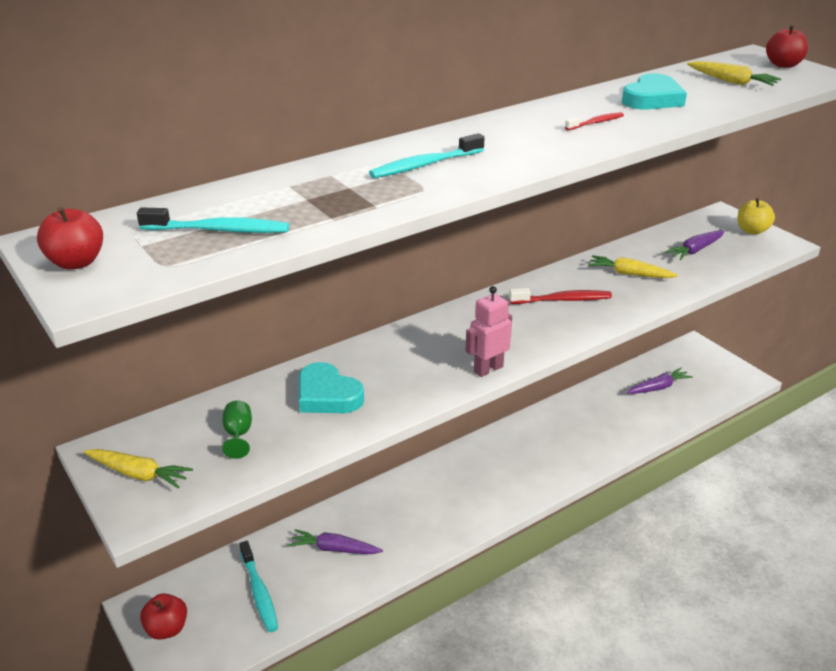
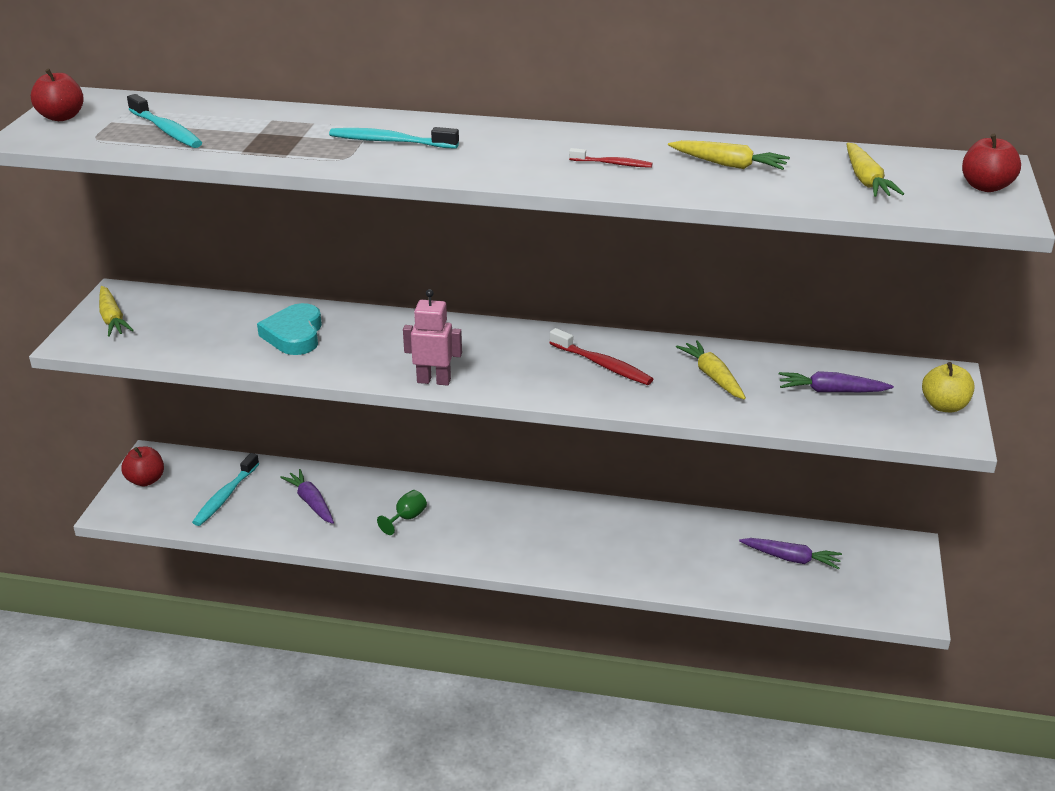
camera: 45 degrees right, 0 degrees up
green goblet [222,400,252,459] -> green goblet moved to [377,490,427,535]
turquoise heart [622,74,687,109] -> yellow carrot [668,140,790,170]

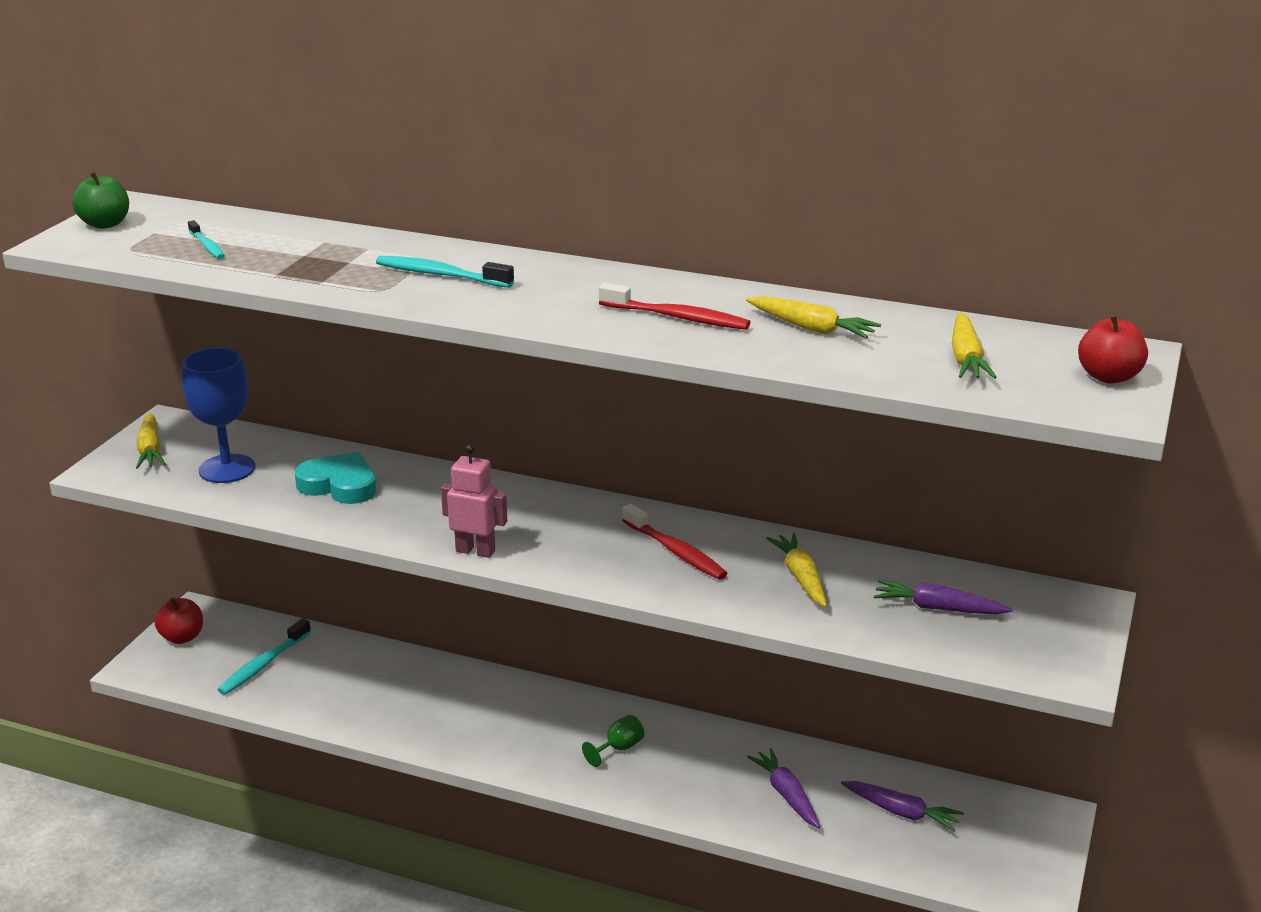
camera: 10 degrees right, 5 degrees down
red apple [31,68,84,121] -> green apple [72,171,129,229]
turquoise toothbrush [127,94,202,148] -> turquoise toothbrush [188,220,225,259], size x0.61
turquoise heart [257,303,322,355] -> turquoise heart turned 105 degrees clockwise [295,452,376,504]
purple carrot [280,469,334,524] -> purple carrot moved to [747,748,820,828]
green goblet [377,490,427,535] -> green goblet moved to [582,715,644,767]
red toothbrush [569,148,653,168] -> red toothbrush [599,283,750,330], size x1.64
yellow apple [922,362,975,412] -> none
none -> blue goblet [182,347,255,483]

